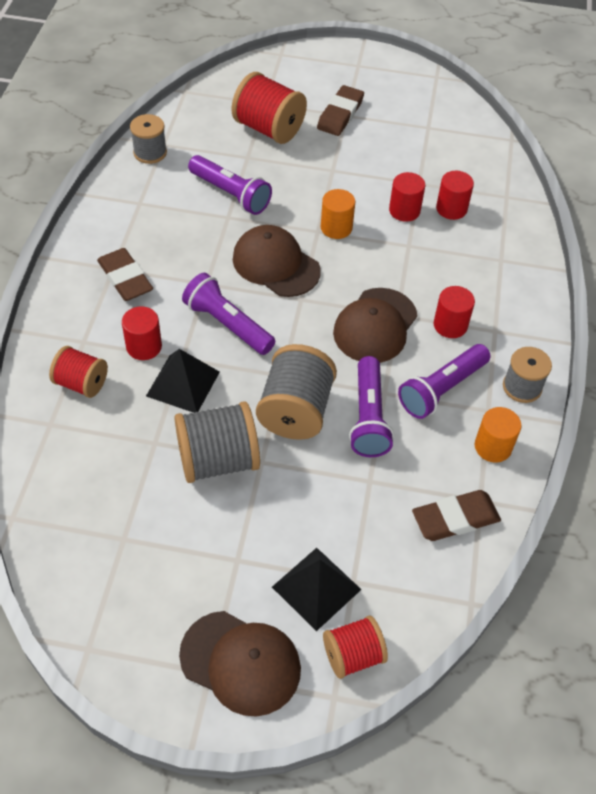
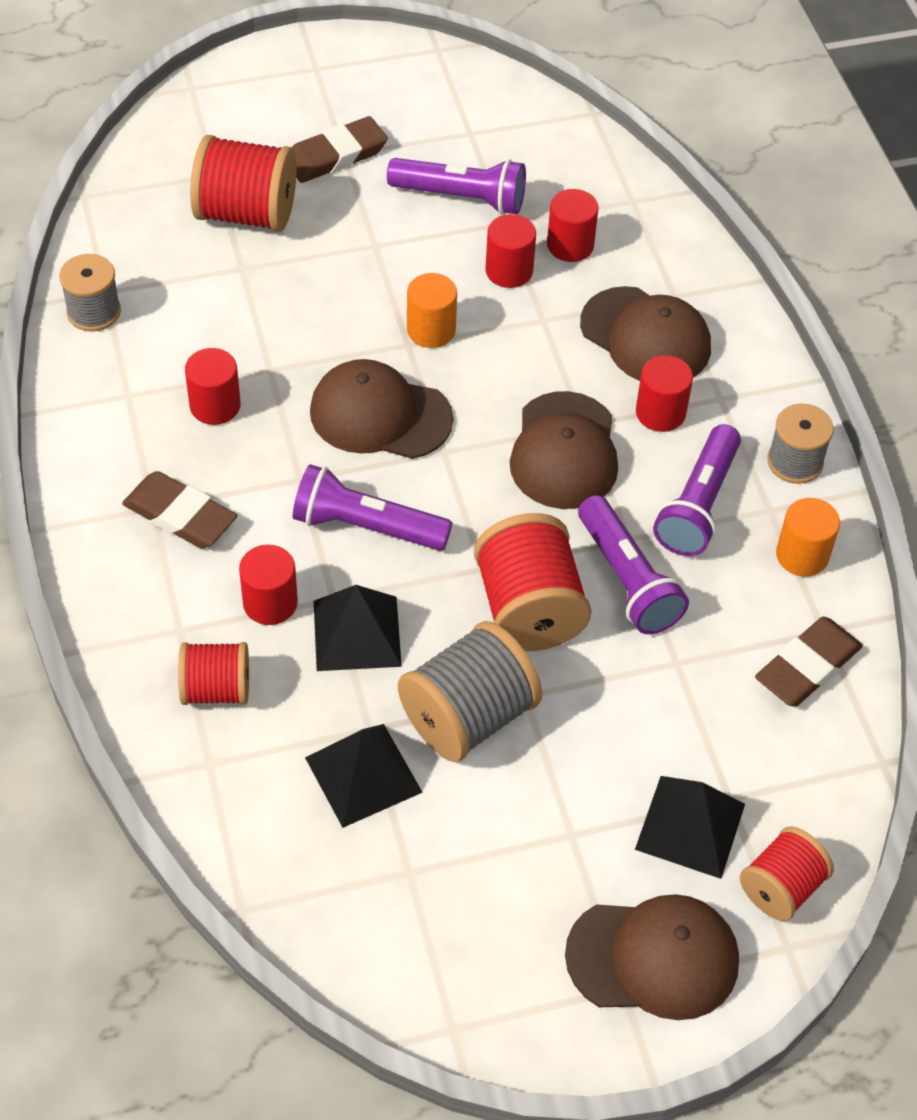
camera: 25 degrees left, 0 degrees up
purple flashlight [188,155,272,215] -> purple flashlight moved to [387,158,526,215]
grey spool [256,344,337,440] -> red spool [474,513,592,651]
brown eraser [317,85,364,136] -> brown eraser turned 60 degrees clockwise [292,116,388,183]
none -> red cylinder [185,348,241,425]
none -> black pyramid [305,724,423,828]
none -> brown cap [580,286,711,381]

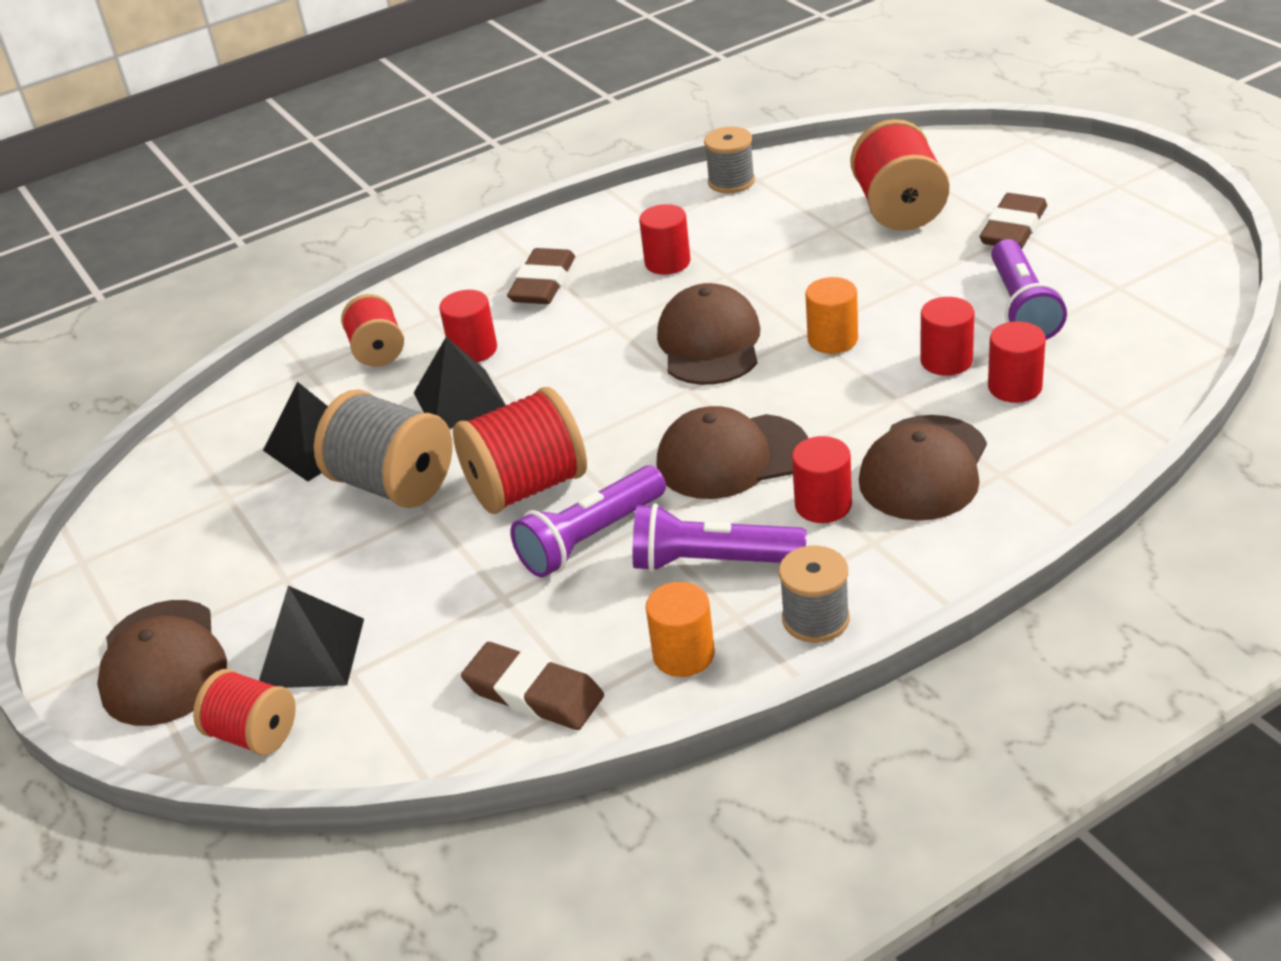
camera: 80 degrees right, 15 degrees down
brown eraser [292,116,388,183] -> brown eraser turned 75 degrees clockwise [980,193,1047,249]
purple flashlight [293,464,452,551] -> none

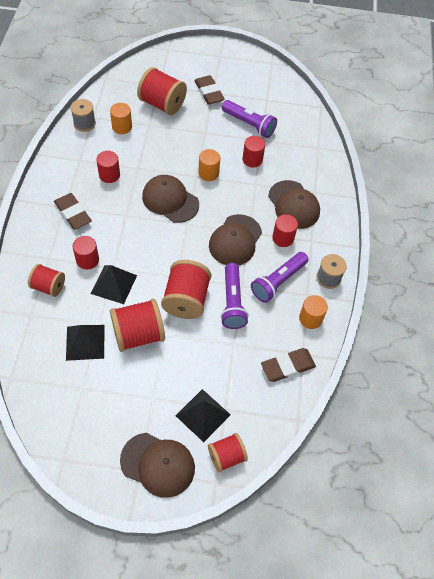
camera: 60 degrees left, 20 degrees up
grey spool [314,389,452,508] -> red spool [110,299,165,352]
red cylinder [988,321,1046,403] -> none
none -> orange cylinder [110,103,132,134]

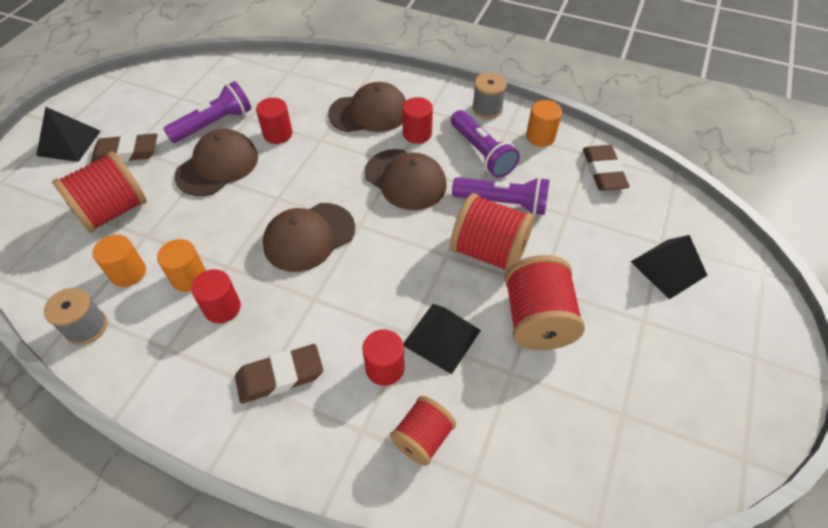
camera: 70 degrees left, 5 degrees down
black pyramid [66,325,104,361] -> black pyramid moved to [36,107,101,162]
brown cap [120,433,195,498] -> brown cap moved to [175,129,258,196]
orange cylinder [198,149,220,181] -> orange cylinder moved to [157,239,206,292]
red spool [208,433,248,472] -> none

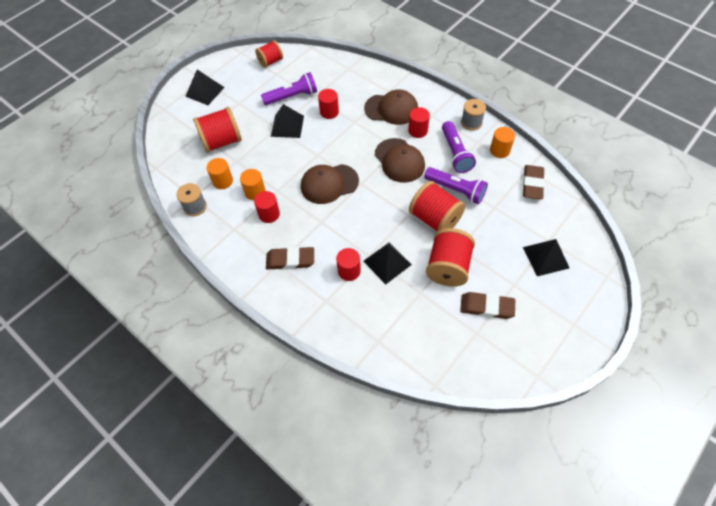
camera: 20 degrees right, 5 degrees up
brown eraser [91,133,157,163] -> brown eraser moved to [460,292,515,319]
brown cap [175,129,258,196] -> black pyramid [271,104,304,138]
red spool [390,396,456,466] -> red spool moved to [255,40,283,68]

